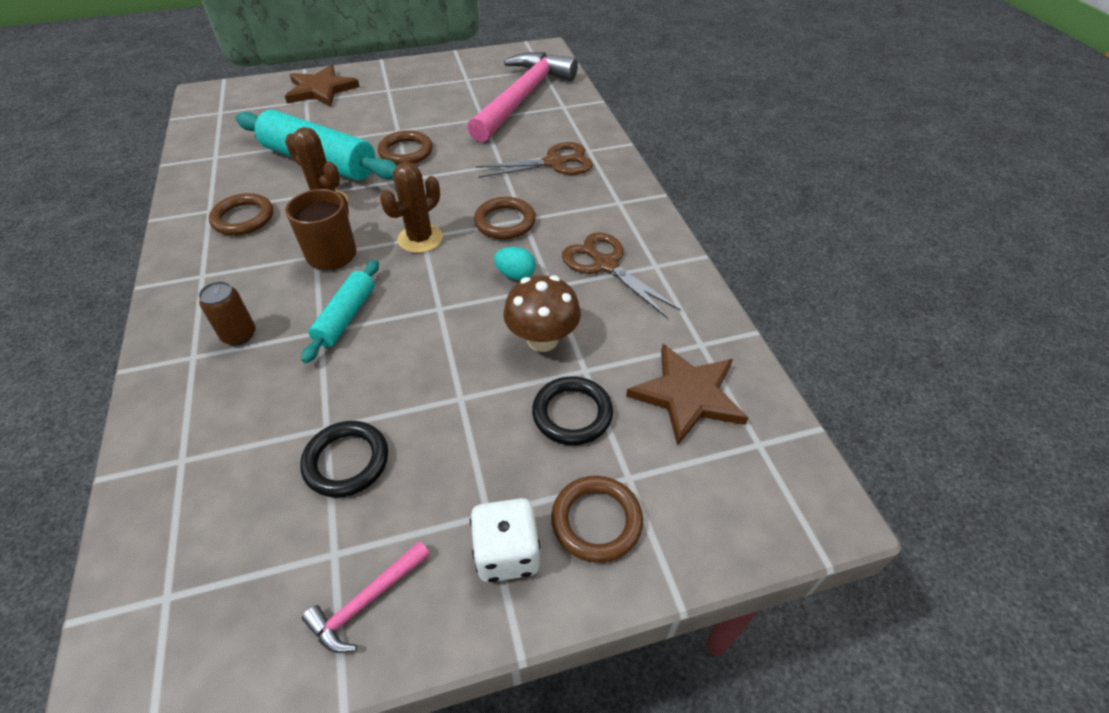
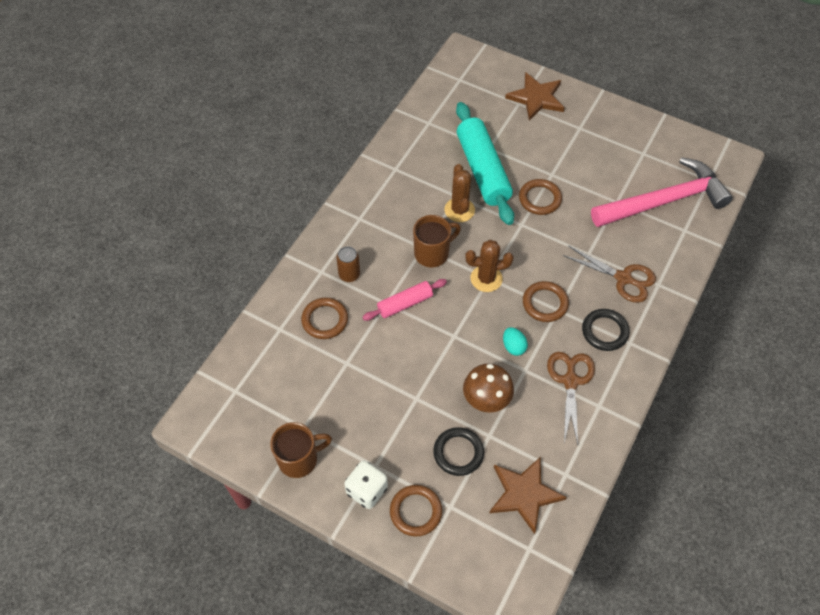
camera: 45 degrees right, 10 degrees up
brown ring [209,193,273,236] -> brown ring moved to [301,298,348,339]
black ring [300,421,388,497] -> black ring moved to [582,309,629,351]
turquoise rolling pin [301,260,379,363] -> pink rolling pin [362,279,447,321]
pink hammer [302,541,430,653] -> brown mug [270,422,332,478]

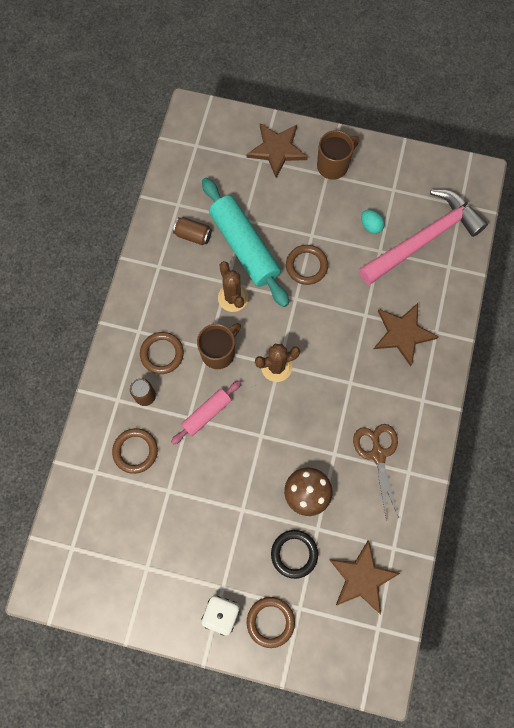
camera: 15 degrees left, 15 degrees up
brown mug [270,422,332,478] -> brown mug moved to [317,130,359,180]
turquoise egg [503,327,528,356] -> turquoise egg moved to [361,210,385,234]
brown ring [523,281,569,322] -> brown ring moved to [140,332,184,374]
brown scissors [563,246,656,303] -> brown star [374,303,438,367]
black ring [582,309,629,351] -> none
none -> brown can [173,217,212,245]

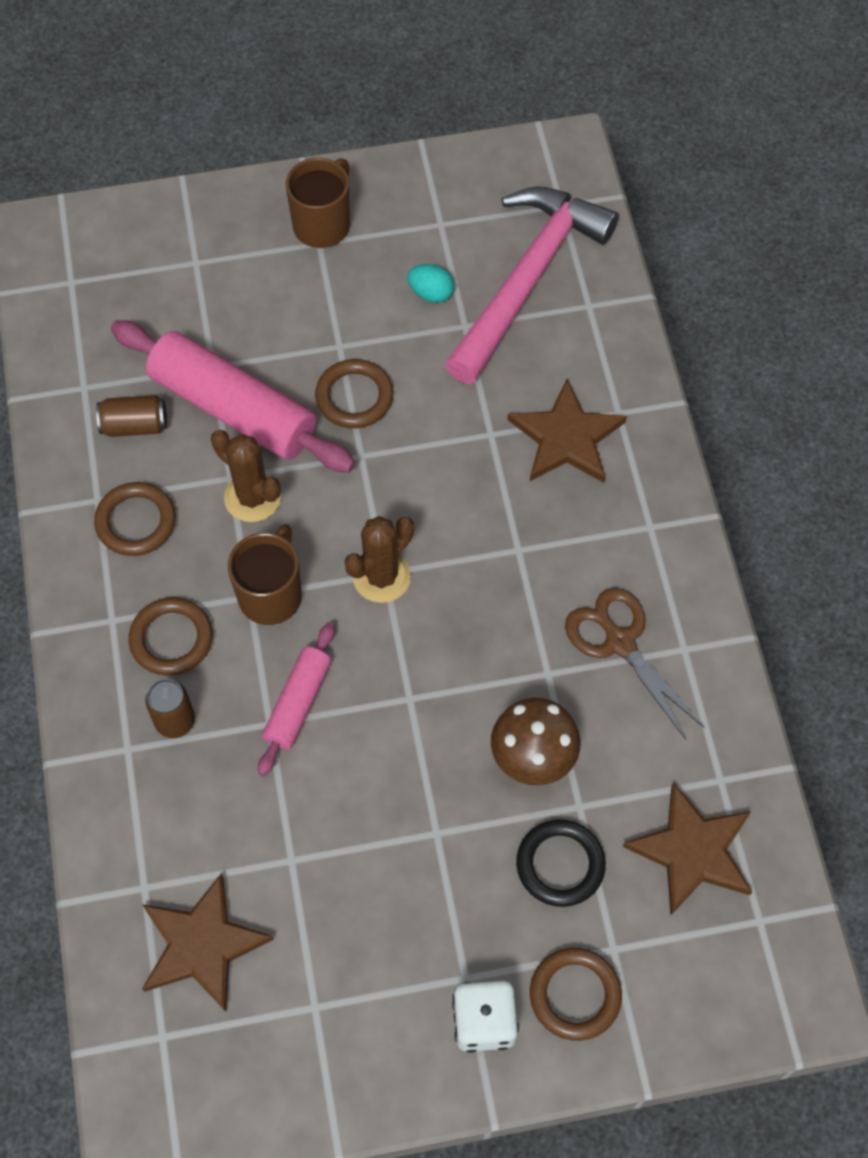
camera: 25 degrees left, 10 degrees down
brown ring [112,428,158,474] -> brown ring moved to [94,482,176,556]
turquoise rolling pin [202,178,289,307] -> pink rolling pin [111,320,355,472]
brown star [246,124,308,178] -> brown star moved to [142,873,274,1012]

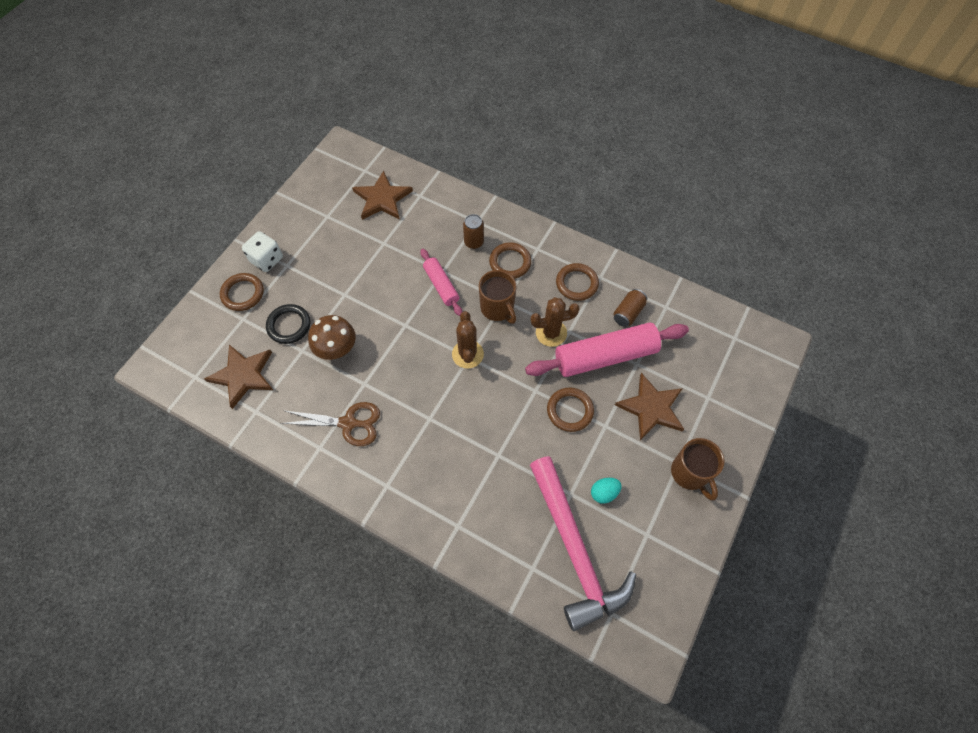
camera: 130 degrees right, 0 degrees up
brown star [507,379,627,483] -> brown star moved to [615,373,684,440]

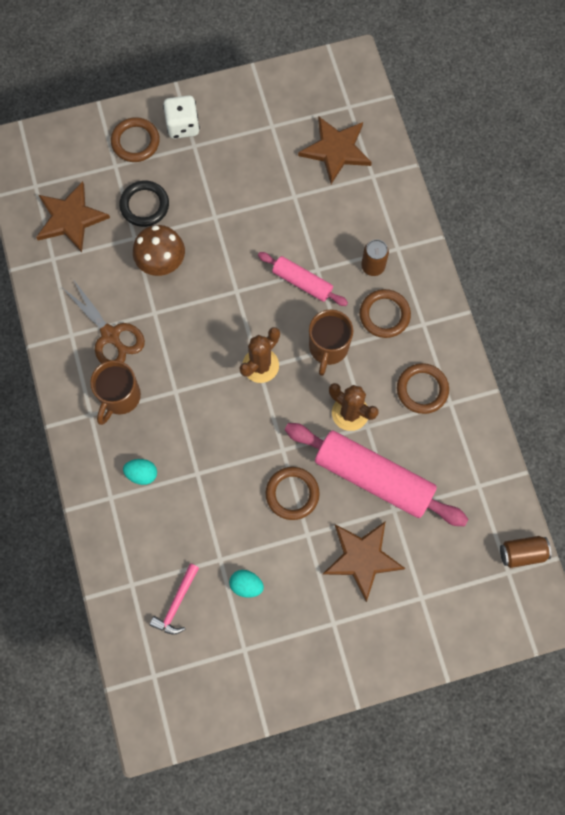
camera: 45 degrees right, 10 degrees up
pink rolling pin [420,249,462,316] -> pink rolling pin turned 75 degrees counterclockwise [258,252,348,306]
pink hammer [530,456,636,631] -> pink hammer [150,563,199,635], size x0.41
brown can [614,289,647,327] -> brown can moved to [500,536,551,568]
brown mug [671,438,724,501] -> brown mug moved to [90,360,141,425]
none -> turquoise egg [123,459,157,485]

